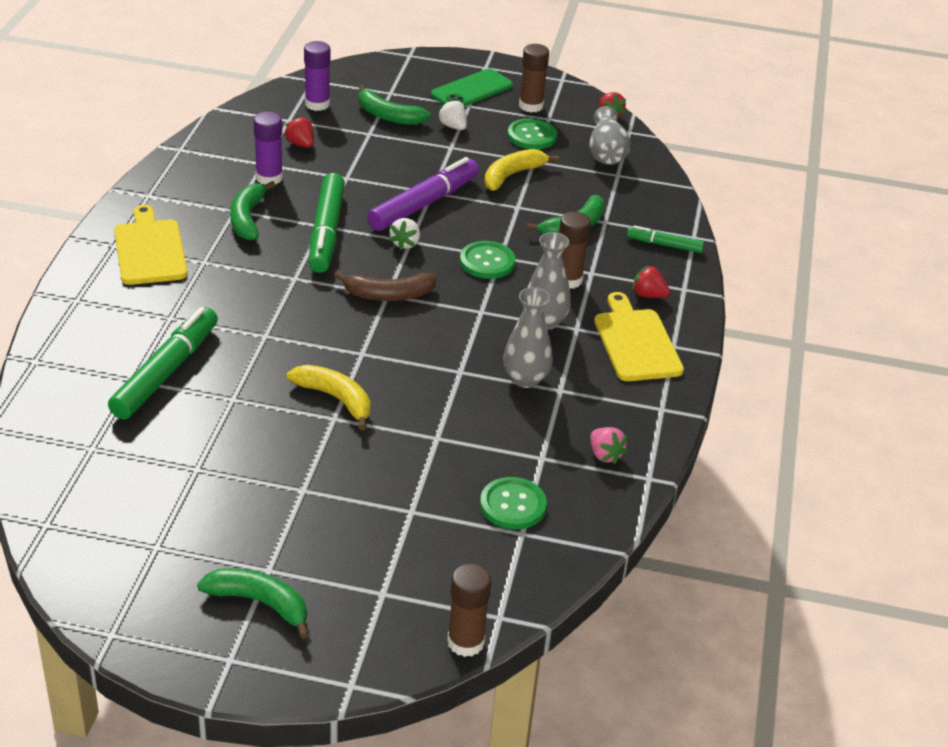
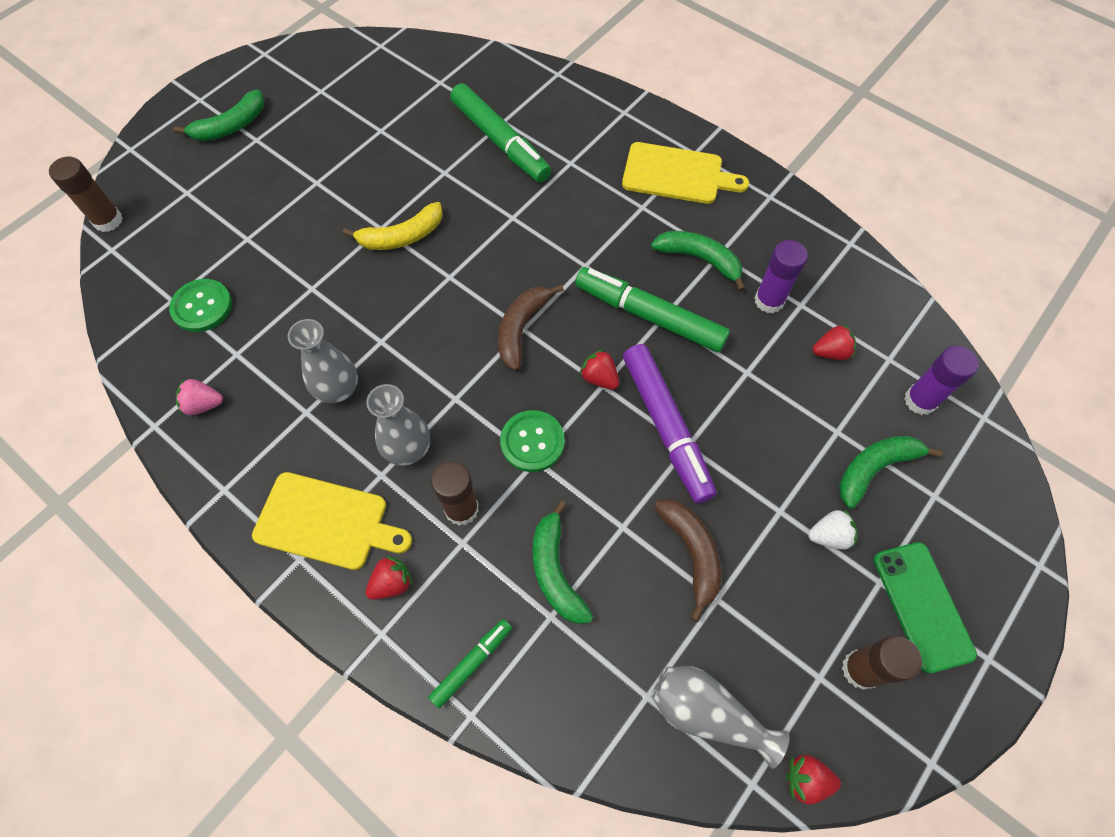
camera: 120 degrees right, 25 degrees up
white strawberry [389,218,420,250] -> red strawberry [579,349,619,390]
yellow banana [485,149,559,191] -> brown banana [654,499,721,622]
green button [508,118,557,149] -> none

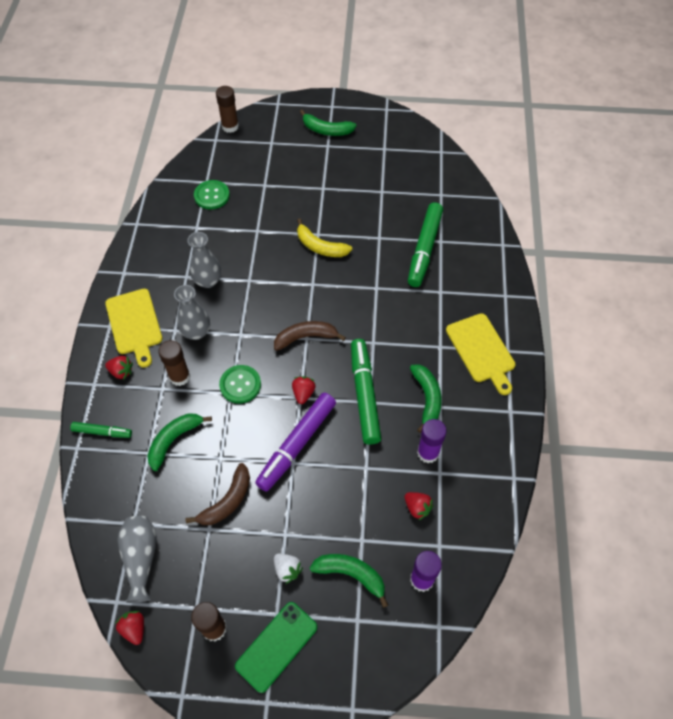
camera: 55 degrees right, 5 degrees down
pink strawberry [176,378,223,415] -> none

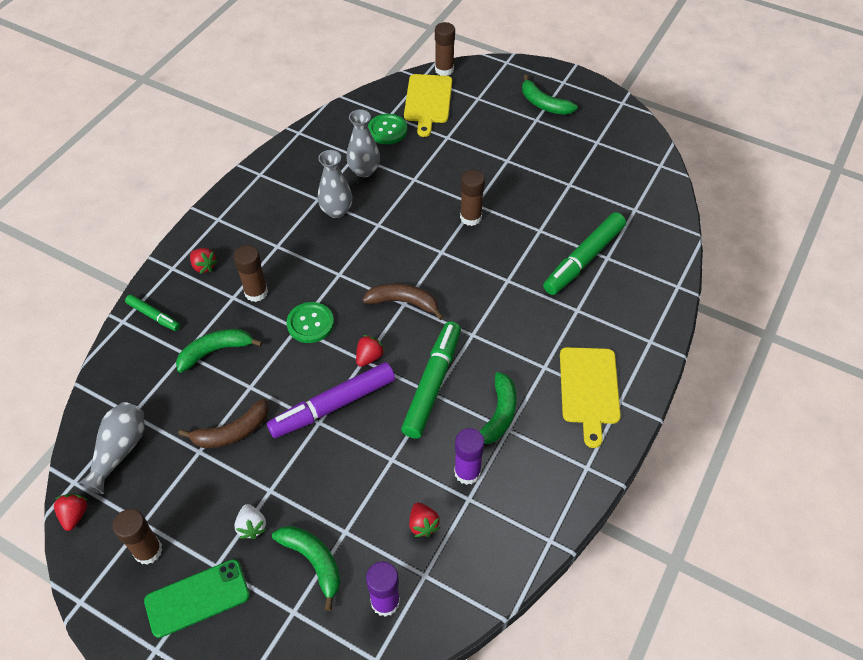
camera: 25 degrees right, 5 degrees down
yellow cutting board [105,289,163,368] -> yellow cutting board moved to [404,74,452,137]
grey vase [174,285,210,340] -> grey vase moved to [346,109,380,177]
yellow banana [297,219,352,257] -> brown glue stick [460,170,485,226]

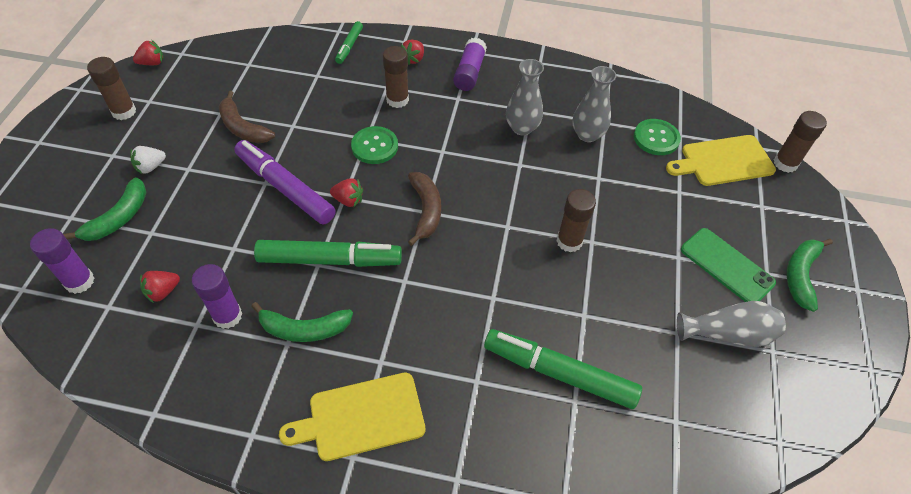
camera: 70 degrees right, 0 degrees up
grey vase [78,402,145,494] -> grey vase moved to [677,301,786,347]
green phone [144,559,250,638] -> green phone moved to [681,228,776,302]
green banana [176,329,263,373] -> none
none -> purple glue stick [453,37,487,91]

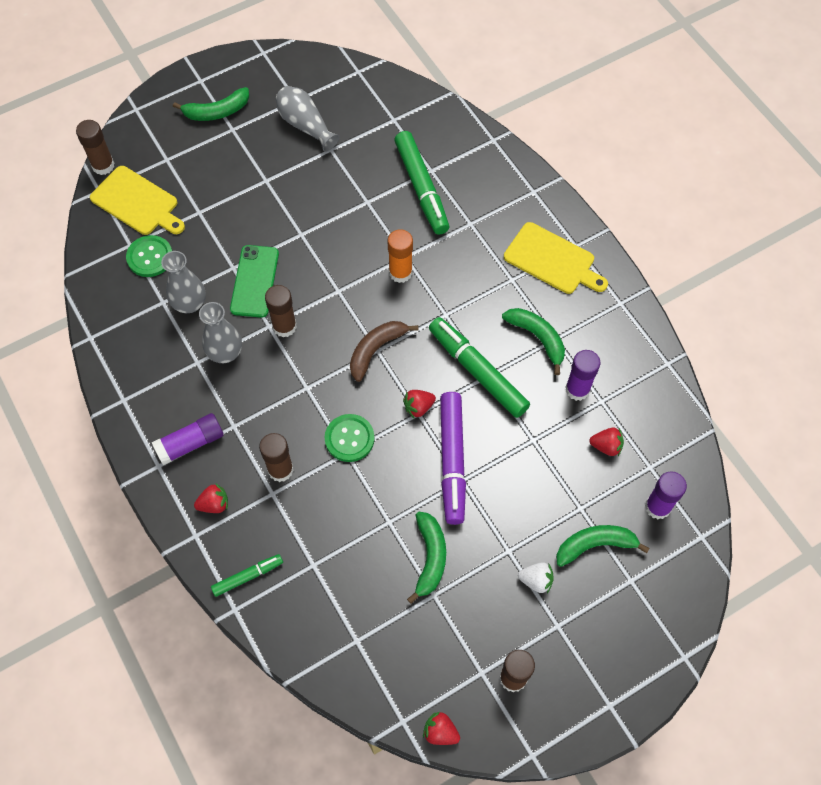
camera: 130 degrees left, 10 degrees up
brown banana [219,91,275,143] -> green banana [407,512,446,604]
red strawberry [330,178,363,207] -> red strawberry turned 90 degrees counterclockwise [403,390,436,418]
brown glue stick [557,189,596,252] -> brown glue stick moved to [265,285,297,337]
green phone [681,228,776,302] -> green phone moved to [230,245,279,318]
none -> orange glue stick [388,229,413,283]

